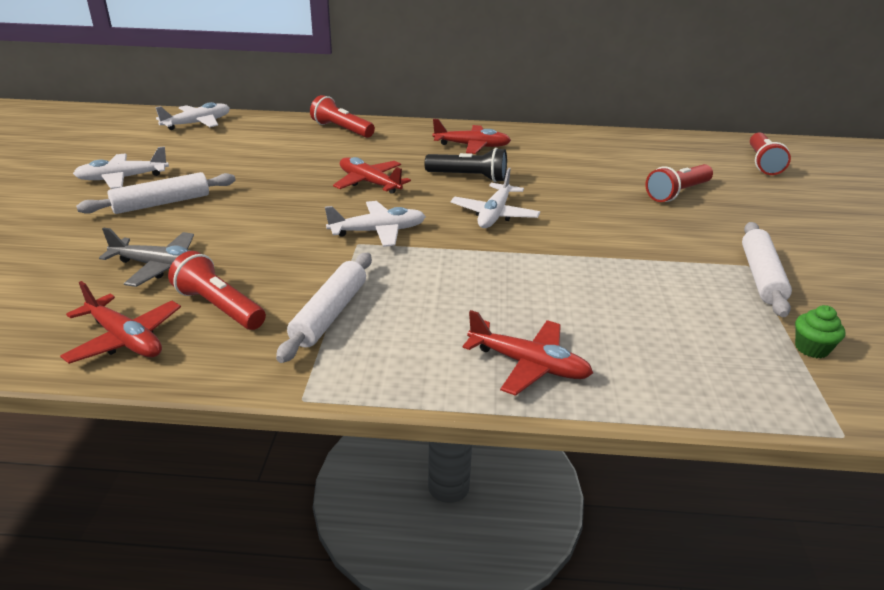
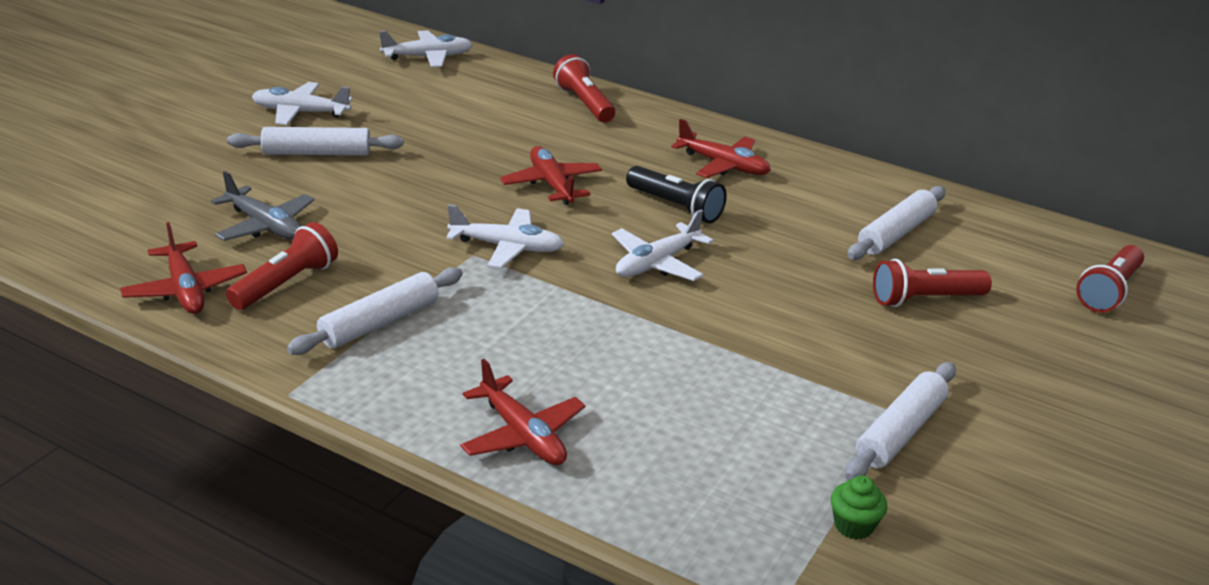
camera: 25 degrees right, 0 degrees up
red flashlight [168,251,266,330] -> red flashlight turned 60 degrees clockwise [226,222,338,310]
none -> white rolling pin [847,186,945,260]

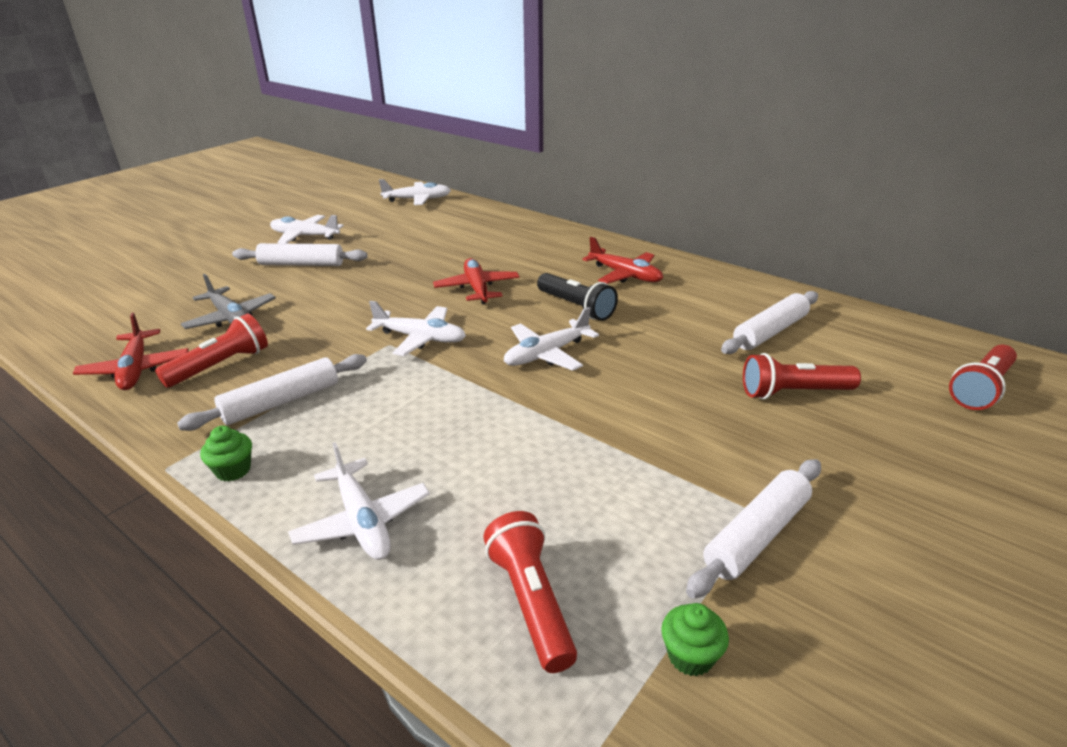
camera: 10 degrees right, 0 degrees up
red plane [460,359,585,465] -> white plane [288,442,430,560]
red flashlight [553,54,615,123] -> red flashlight moved to [483,511,577,673]
none -> green cupcake [200,426,252,481]

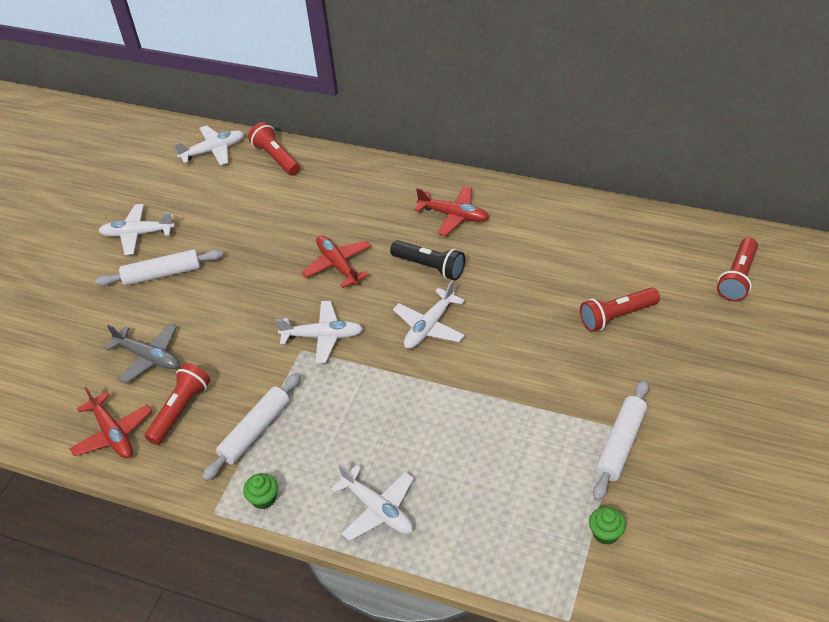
camera: 15 degrees left, 15 degrees up
red flashlight [483,511,577,673] -> red flashlight moved to [248,122,300,176]
white rolling pin [721,291,818,354] -> none

